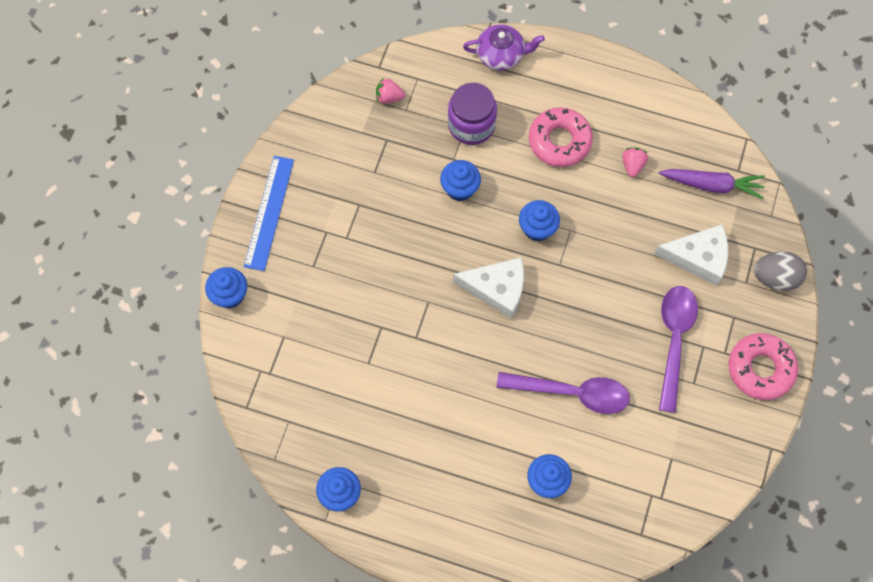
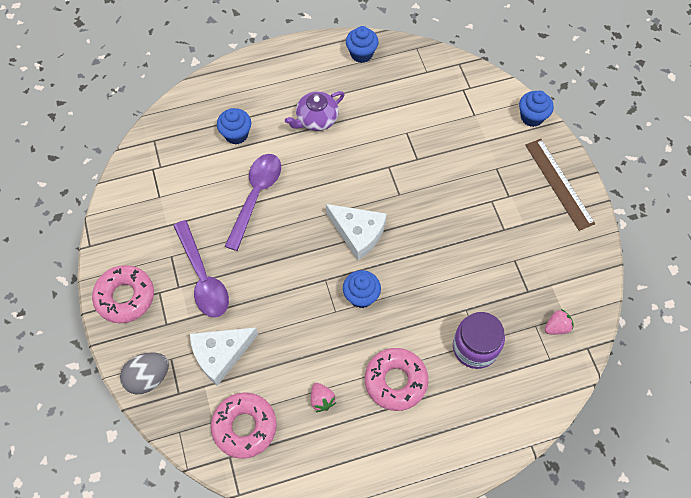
camera: 145 degrees right, 5 degrees down
blue ruler [244,156,294,271] -> brown ruler [525,139,595,231]
blue cupcake [440,160,481,201] -> none
white cheese [453,257,524,319] -> white cheese turned 120 degrees counterclockwise [326,204,387,260]
purple teapot [463,24,545,71] -> purple teapot moved to [285,91,344,131]
purple spoon [496,372,630,414] -> purple spoon turned 135 degrees clockwise [224,154,281,251]
purple carrot [659,169,765,199] -> pink donut [211,392,277,459]

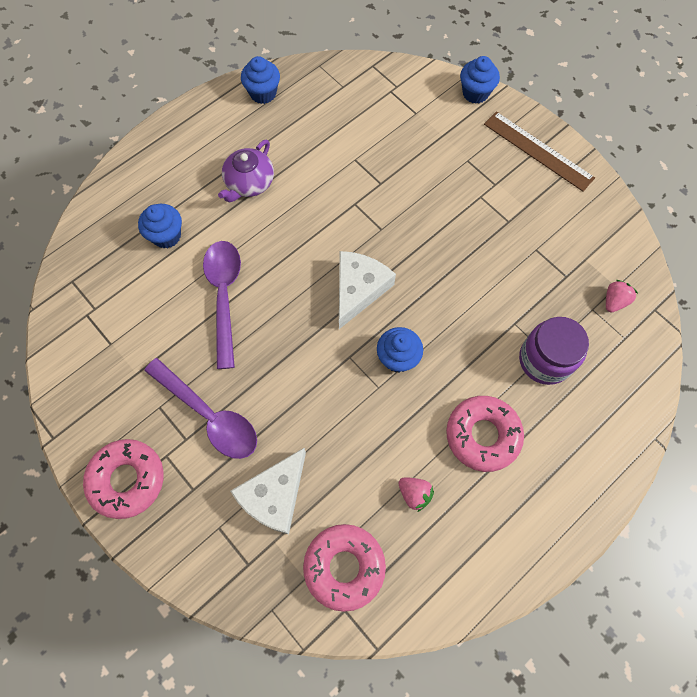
camera: 25 degrees left, 5 degrees up
grey egg [120,353,169,395] -> none
white cheese [326,204,387,260] -> white cheese turned 75 degrees counterclockwise [339,251,396,329]

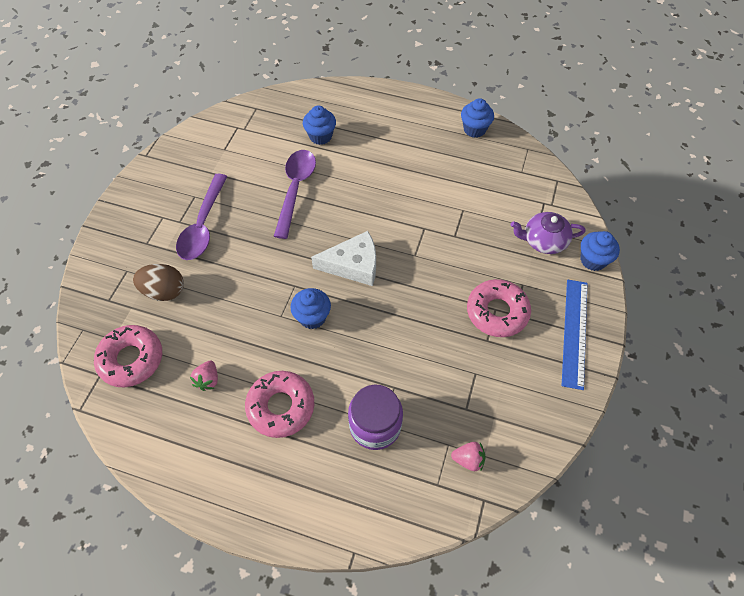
camera: 60 degrees right, 10 degrees down
pink donut [83,439,164,519] -> pink donut moved to [467,279,531,337]
purple spoon [203,241,241,369] -> purple spoon turned 45 degrees counterclockwise [274,150,316,239]
purple teapot [218,139,274,203] -> purple teapot moved to [510,212,586,254]
white cheese [230,448,306,534] -> brown egg [133,264,184,301]
brown ruler [484,111,595,192] -> blue ruler [562,280,587,390]

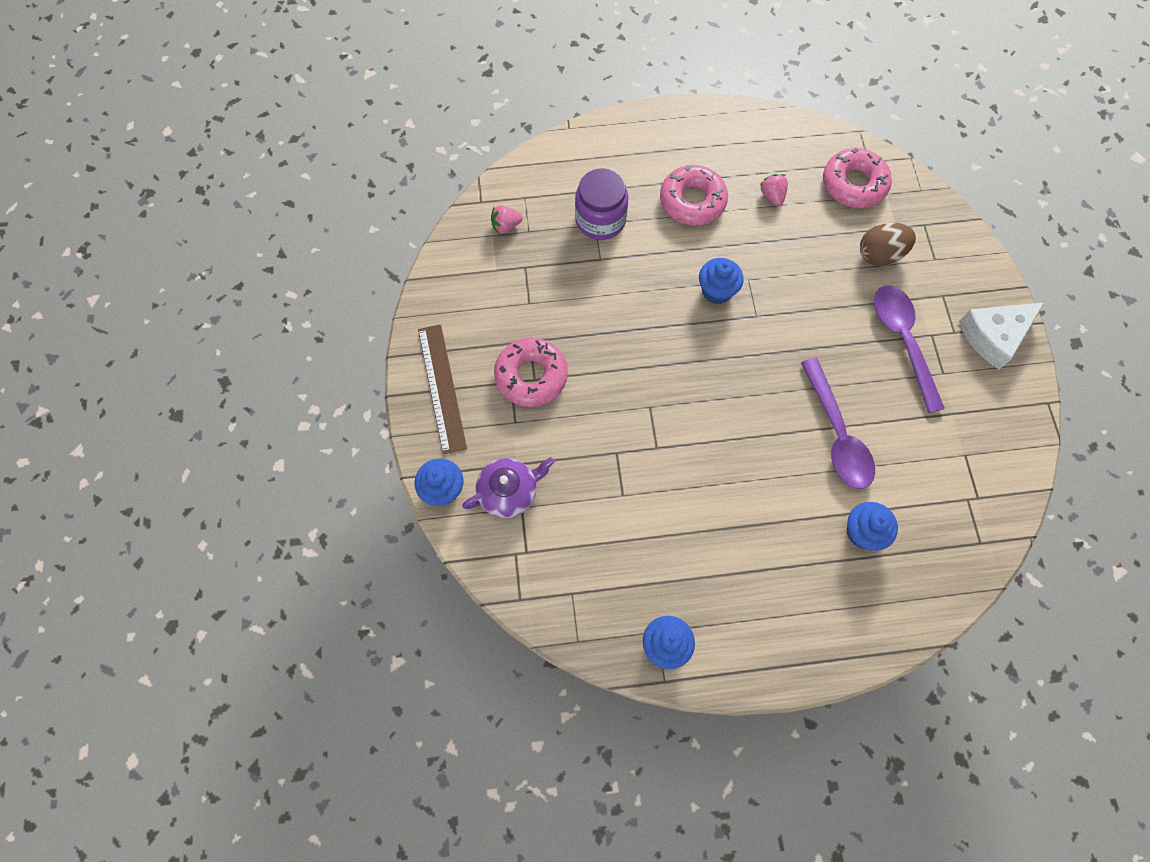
camera: 155 degrees right, 10 degrees up
white cheese [311,231,376,286] -> white cheese moved to [959,302,1045,369]
blue ruler [562,280,587,390] -> brown ruler [418,324,467,454]

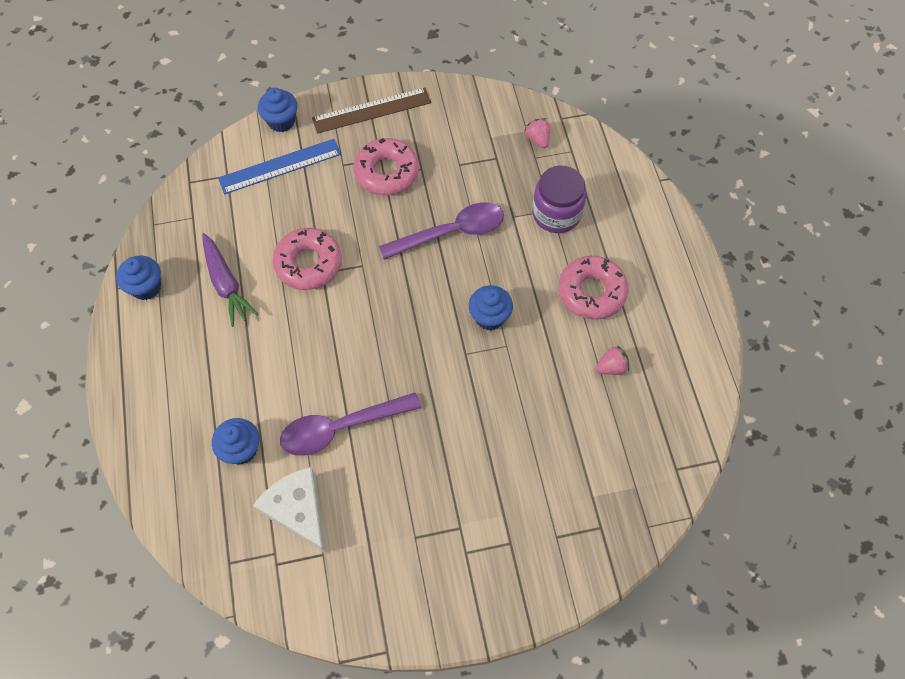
camera: 85 degrees right, 5 degrees down
purple teapot [462,457,555,518] -> blue ruler [218,139,341,194]
pink donut [823,148,892,208] -> pink donut moved to [273,228,342,290]
brown egg [860,223,916,266] -> none
purple spoon [874,285,945,413] -> purple spoon moved to [379,202,504,259]
white cheese [959,302,1045,369] -> white cheese moved to [253,467,326,553]
none -> purple carrot [202,233,258,327]

